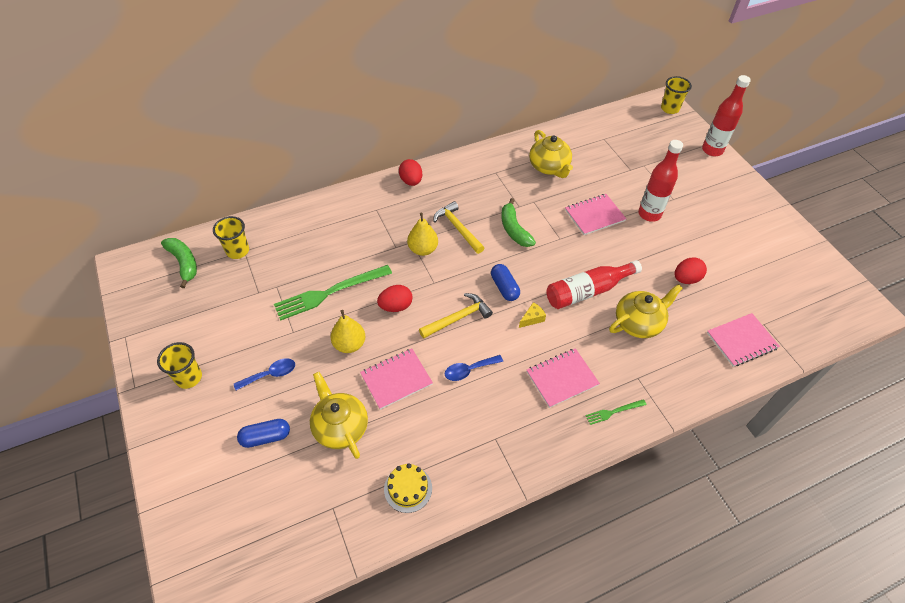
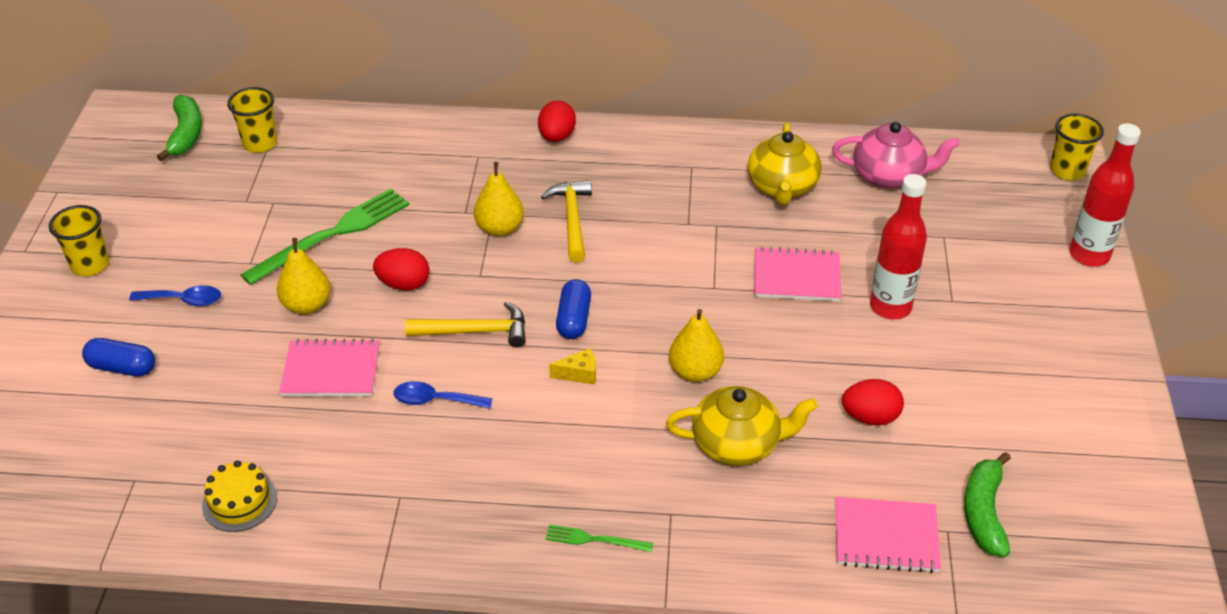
camera: 30 degrees right, 10 degrees down
green fork [274,265,392,321] -> green fork turned 135 degrees clockwise [241,188,410,285]
yellow teapot [310,372,368,459] -> none
green banana [501,198,536,247] -> green banana moved to [964,452,1011,557]
pink notebook [527,348,600,408] -> none
red bottle [546,260,642,309] -> yellow pear [669,309,724,382]
none -> pink teapot [832,122,960,189]

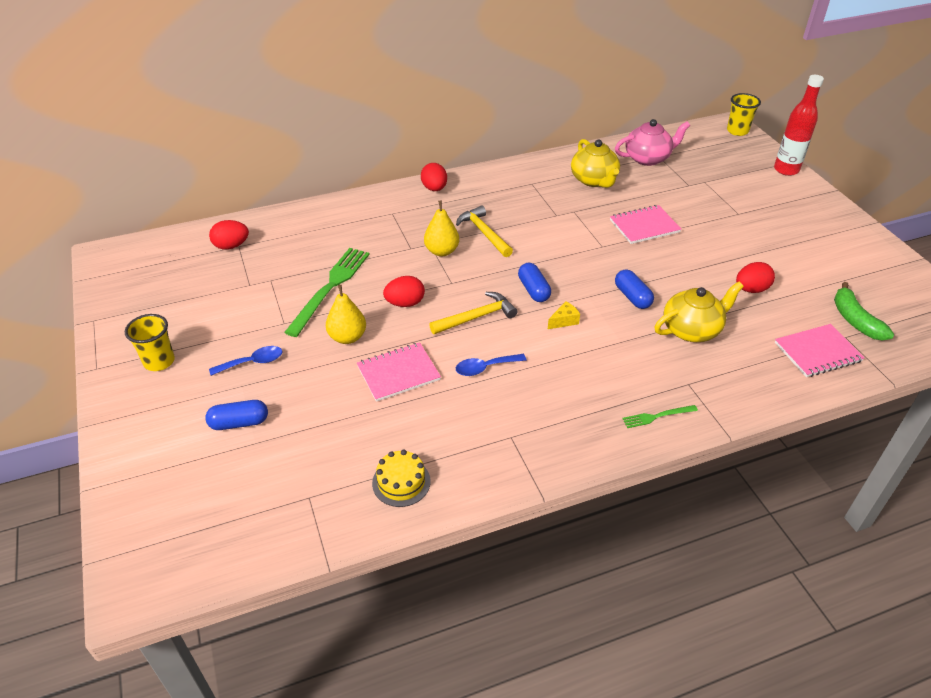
camera: 25 degrees left, 0 degrees up
green banana [157,95,202,161] -> none
yellow cup [227,87,277,153] -> red egg [209,220,249,250]
yellow pear [669,309,724,382] -> blue capsule [615,269,654,309]
red bottle [870,174,927,319] -> none

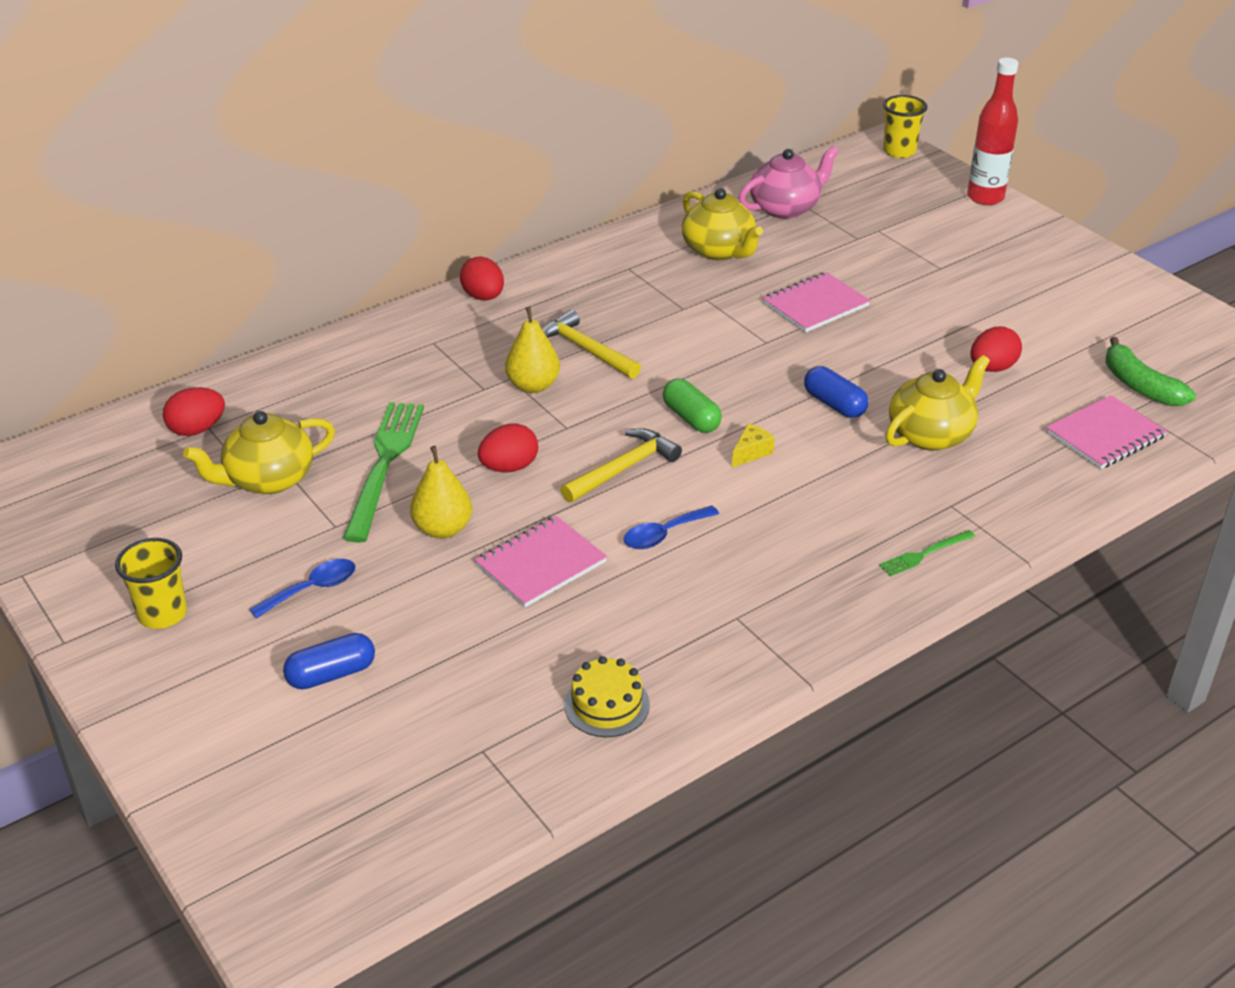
camera: 15 degrees left, 5 degrees down
blue capsule [518,263,551,302] -> green capsule [663,378,722,433]
none -> yellow teapot [183,411,335,494]

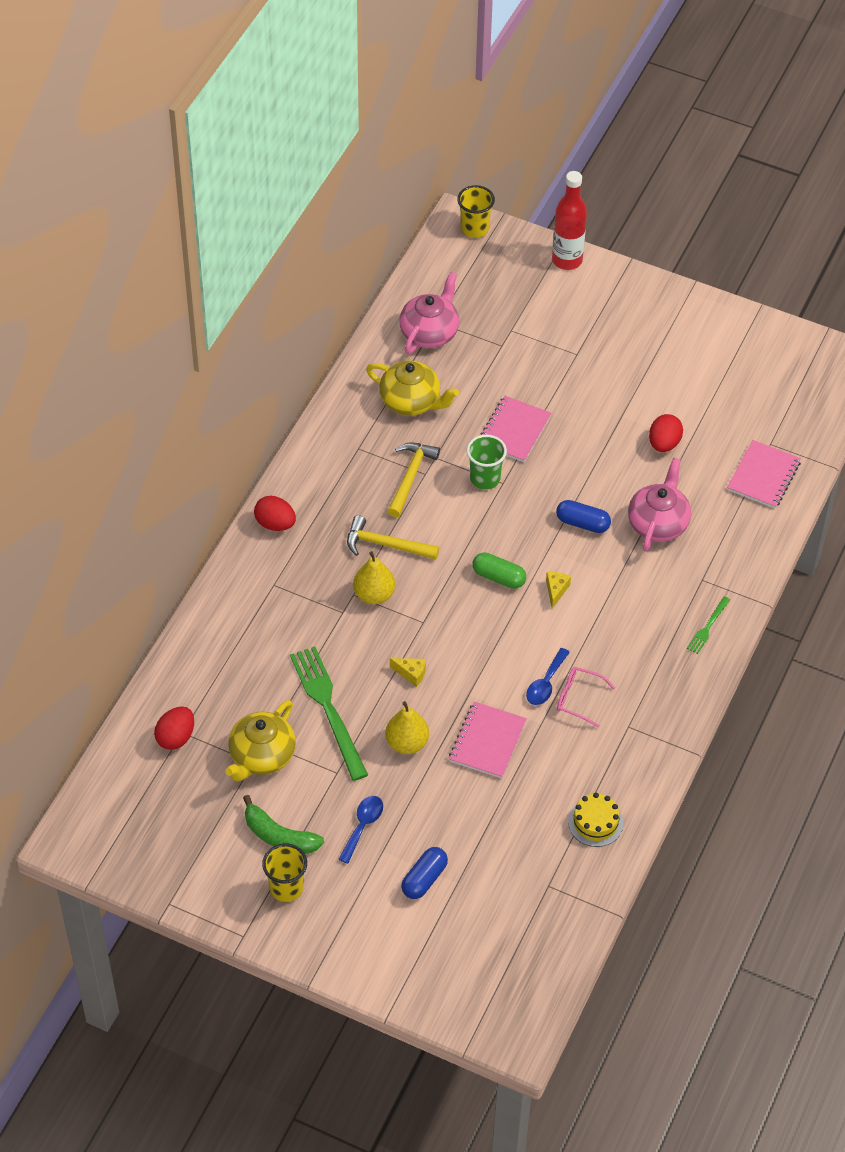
camera: 30 degrees left, 15 degrees up
red egg [478,424,538,473] -> yellow cheese [390,658,426,687]
yellow hammer [561,428,682,503] -> yellow hammer moved to [387,442,440,517]
yellow teapot [885,355,990,451] -> pink teapot [628,458,691,552]
green banana [1105,337,1196,406] -> green banana moved to [243,795,324,854]
none -> green cup [467,434,507,490]
none -> pink glasses [557,667,615,728]

